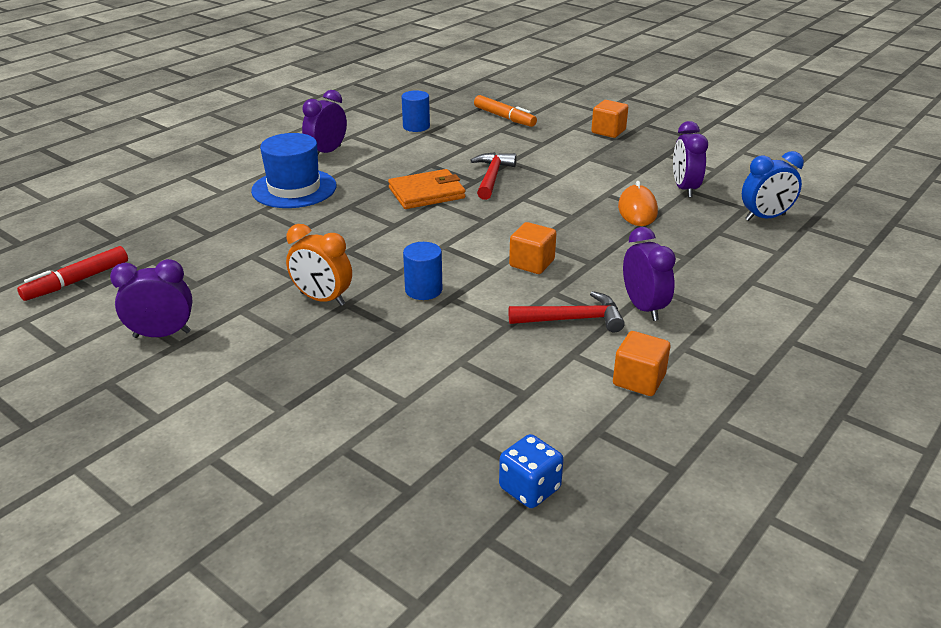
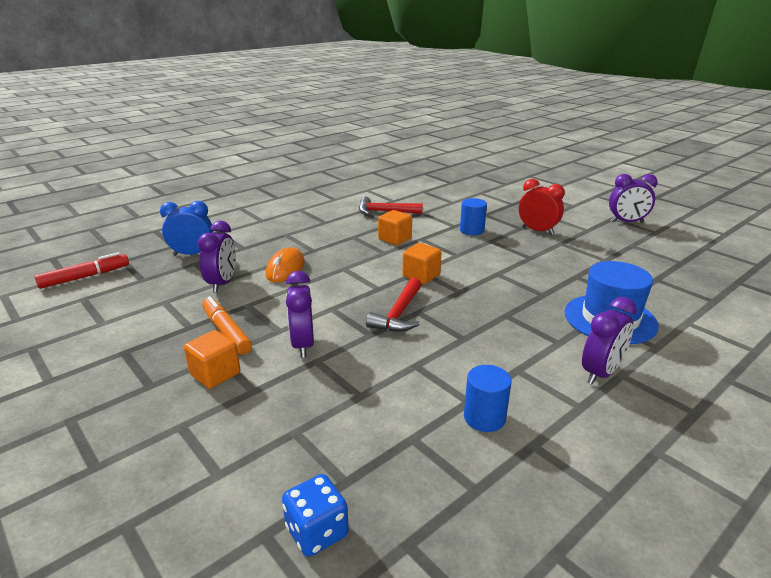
camera: 170 degrees left, 5 degrees down
red marker [17,246,128,301] -> red marker moved to [35,252,129,289]
orange clock [286,224,352,306] -> red clock [519,179,565,235]
orange wallet [388,169,466,209] -> none
orange marker [474,95,537,127] -> orange marker moved to [202,296,252,355]
blue dice [499,434,563,508] -> blue dice moved to [282,474,349,557]
orange cube [613,331,670,396] -> orange cube moved to [402,243,441,284]
purple clock [623,227,676,321] -> purple clock moved to [286,271,314,358]

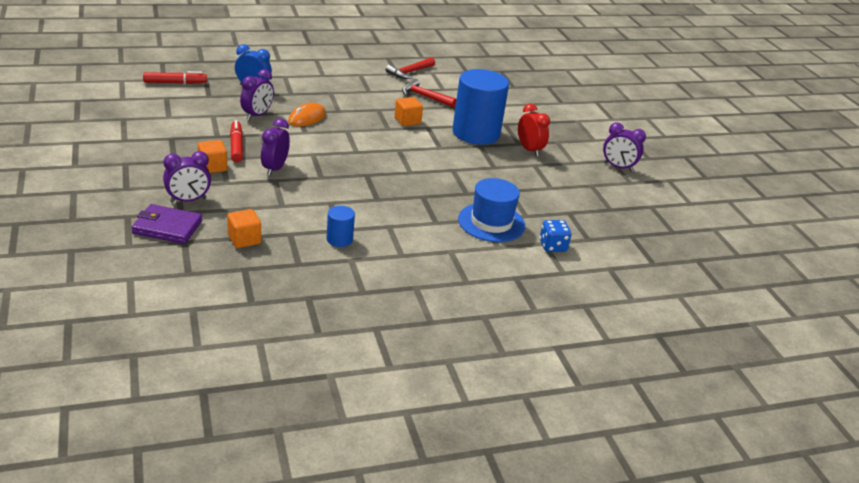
camera: 20 degrees right, 5 degrees up
orange marker [202,296,252,355] -> red marker [230,120,243,162]
blue dice [282,474,349,557] -> blue dice moved to [540,220,571,252]
red hammer [366,278,422,332] -> red hammer moved to [385,57,435,79]
orange cube [402,243,441,284] -> orange cube moved to [227,209,261,248]
blue cylinder [460,198,487,235] -> blue cylinder [453,69,509,145], size x2.25
purple clock [582,297,637,385] -> purple clock moved to [163,151,211,203]
none -> purple wallet [131,204,202,244]

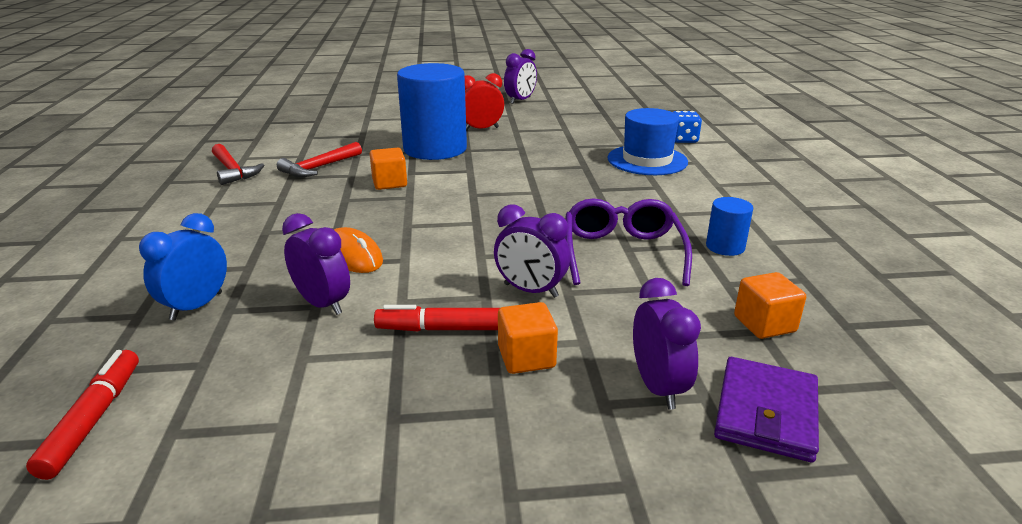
camera: 75 degrees left, 5 degrees down
none -> purple glasses [565,198,692,286]

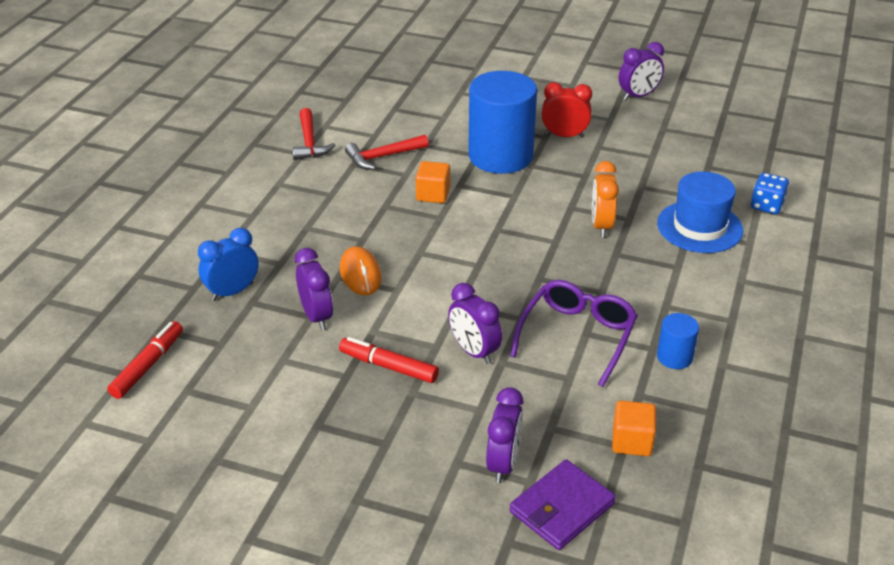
camera: 25 degrees right, 10 degrees up
orange cube [498,302,558,374] -> none
none -> orange clock [592,161,619,237]

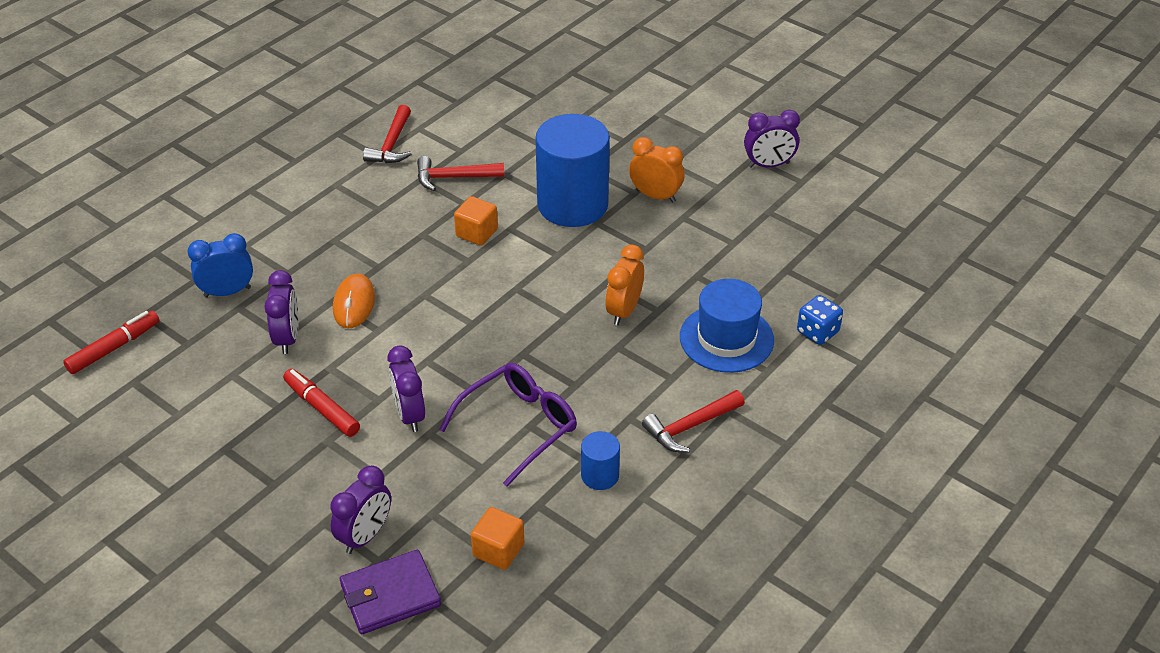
camera: 20 degrees right, 5 degrees up
red clock [542,82,592,138] -> orange clock [629,137,684,203]
none -> red hammer [642,390,745,453]

